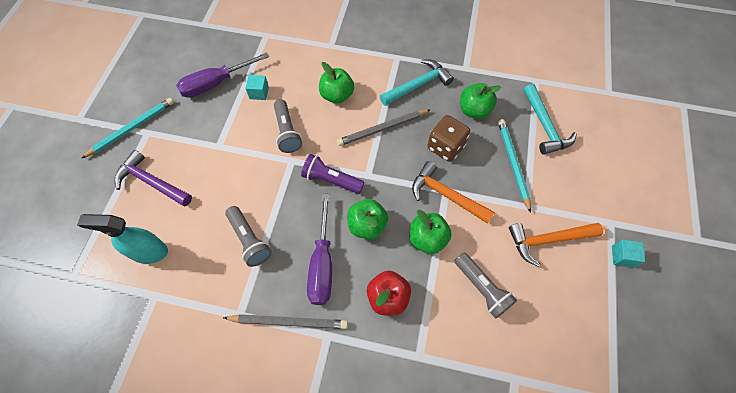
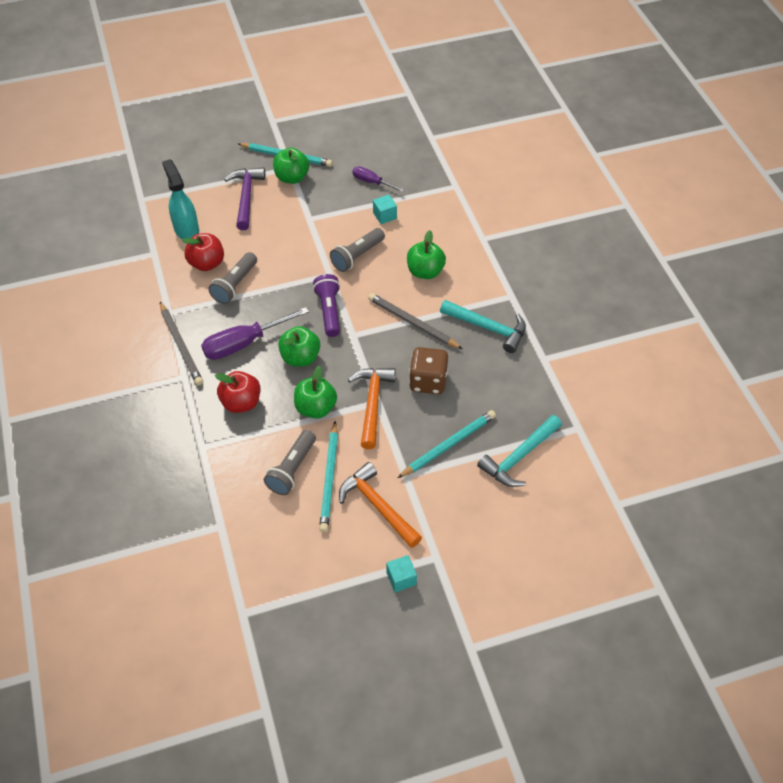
camera: 60 degrees right, 10 degrees down
purple screwdriver [176,52,269,98] -> purple screwdriver [352,166,404,192], size x0.58
green apple [460,83,501,119] -> green apple moved to [273,148,309,184]
none -> red apple [182,233,224,271]
none -> turquoise pencil [319,421,338,532]

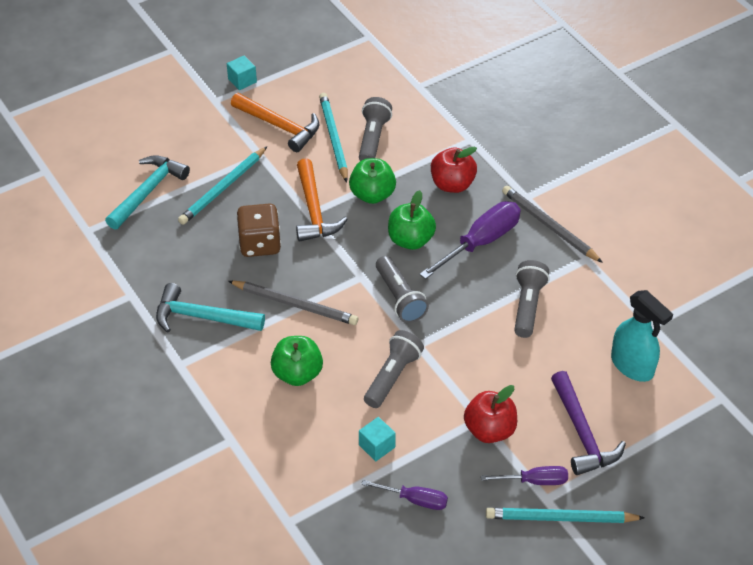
camera: 165 degrees right, 5 degrees down
red apple [182,233,224,271] -> red apple moved to [464,385,517,443]
green apple [273,148,309,184] -> purple screwdriver [481,466,568,485]
purple flashlight [313,274,340,337] -> grey flashlight [376,256,429,323]

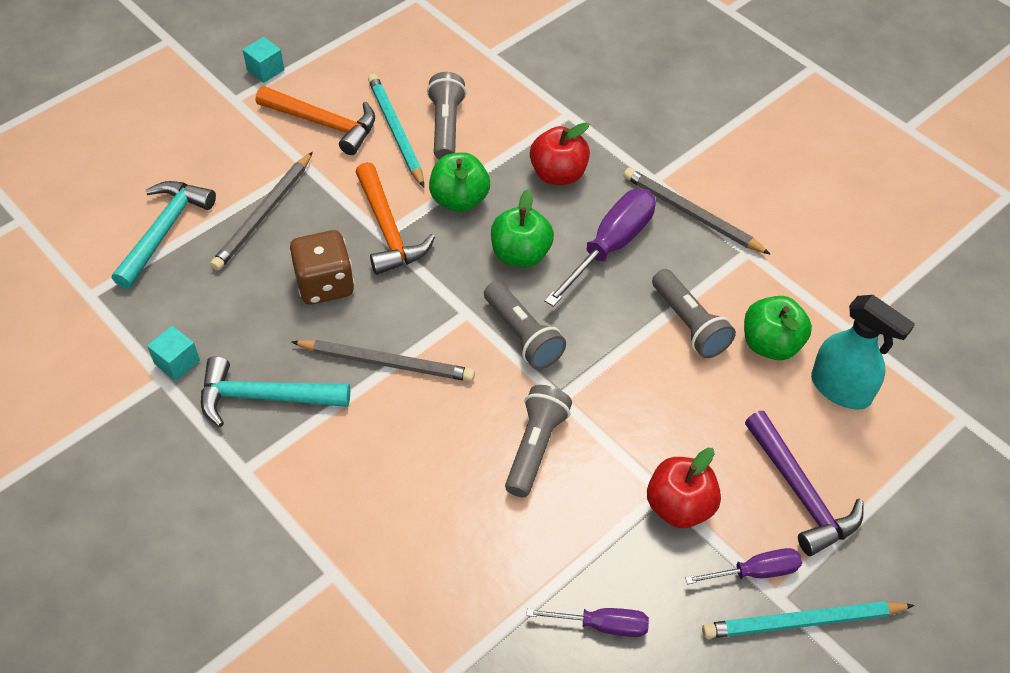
camera: 10 degrees left, 5 degrees up
turquoise pencil [178,146,267,225] -> grey pencil [210,152,313,271]
green apple [271,336,323,386] -> green apple moved to [744,296,812,360]
turquoise cube [359,417,396,461] -> turquoise cube moved to [147,326,200,381]
grey flashlight [514,260,550,338] -> grey flashlight turned 150 degrees clockwise [652,269,736,358]

